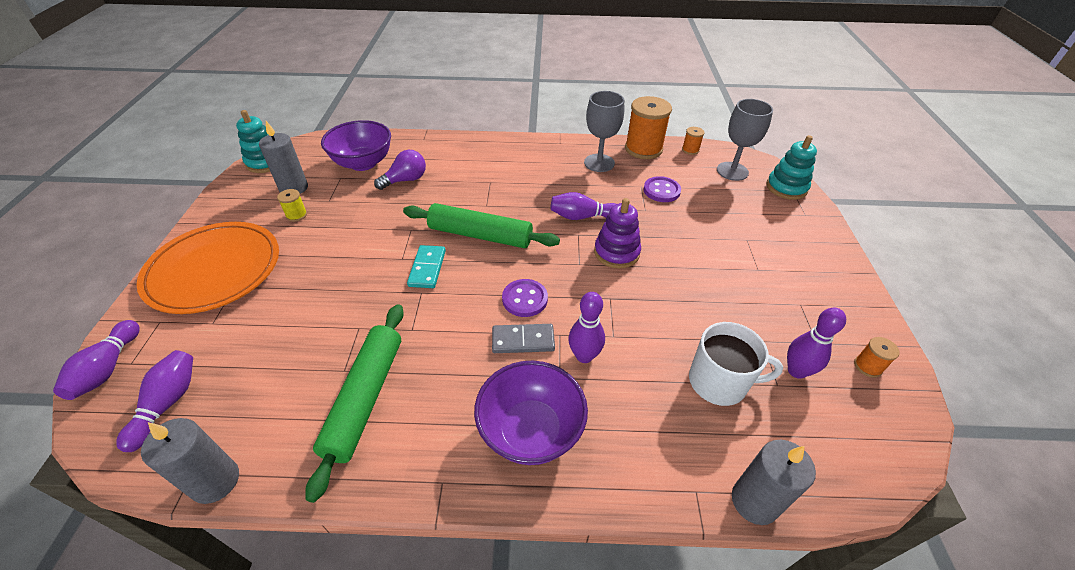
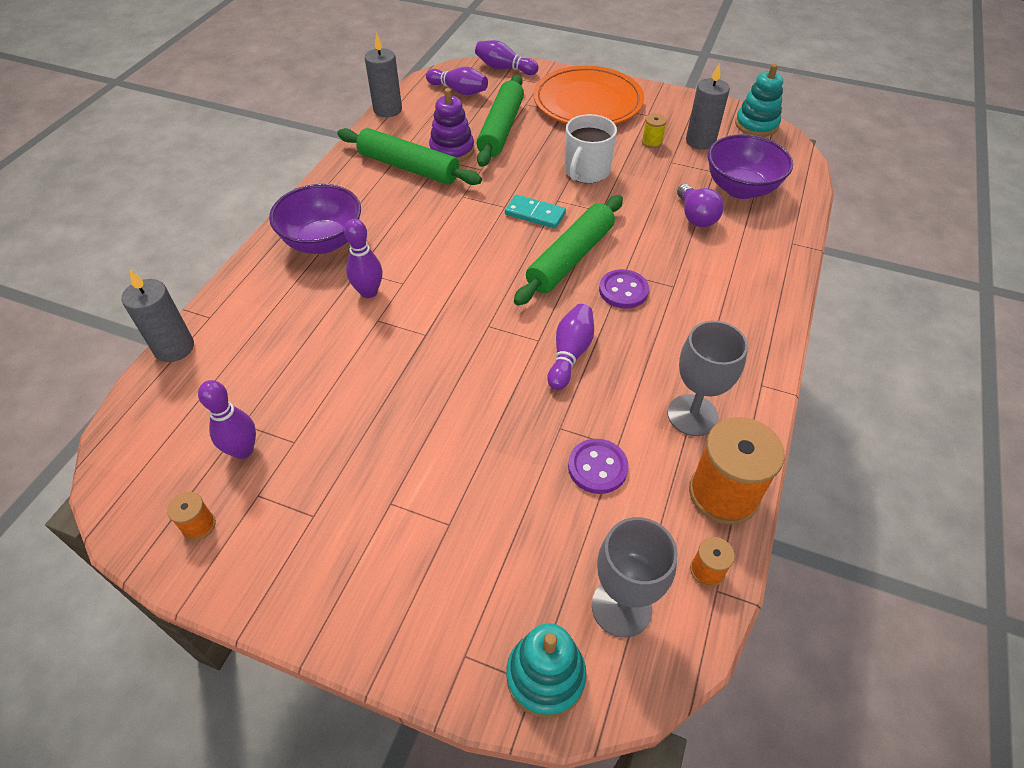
camera: 110 degrees right, 5 degrees up
grey domino [492,324,555,353] -> none
purple button [502,279,548,317] -> purple button moved to [599,269,649,309]
purple stacking toy [594,198,641,269] -> purple stacking toy moved to [429,88,474,162]
white mug [689,322,783,406] -> white mug moved to [564,114,617,183]
none -> green rolling pin [477,74,524,167]

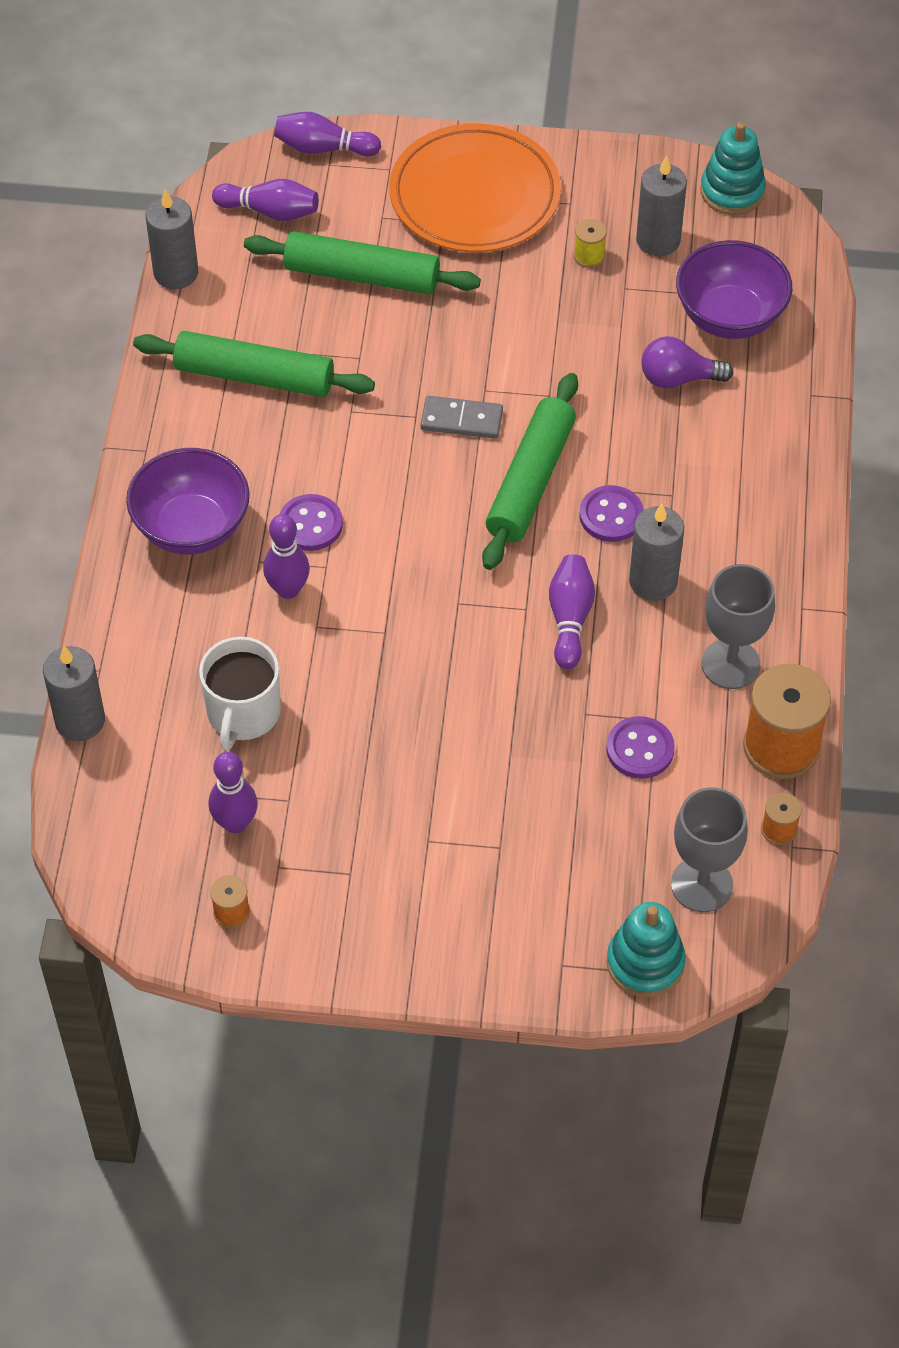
camera: 15 degrees left, 5 degrees up
purple stacking toy [429,88,474,162] -> none
green rolling pin [477,74,524,167] -> green rolling pin turned 75 degrees counterclockwise [244,231,481,295]
turquoise domino [505,194,566,228] -> grey domino [420,396,503,439]
white mug [564,114,617,183] -> white mug moved to [199,637,281,751]
purple light bulb [677,184,724,227] -> purple light bulb turned 120 degrees clockwise [641,336,733,389]
none -> purple button [279,494,343,551]
none -> grey candle [629,504,684,601]

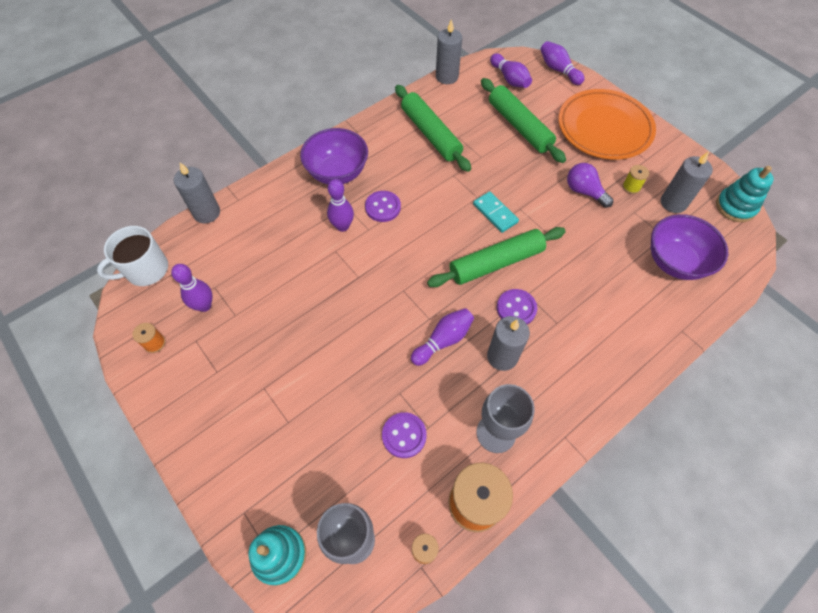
camera: 45 degrees right, 5 degrees up
white mug [199,637,281,751] -> white mug moved to [97,226,168,286]
grey domino [420,396,503,439] -> turquoise domino [473,191,519,233]
purple light bulb [641,336,733,389] -> purple light bulb moved to [567,163,614,208]

